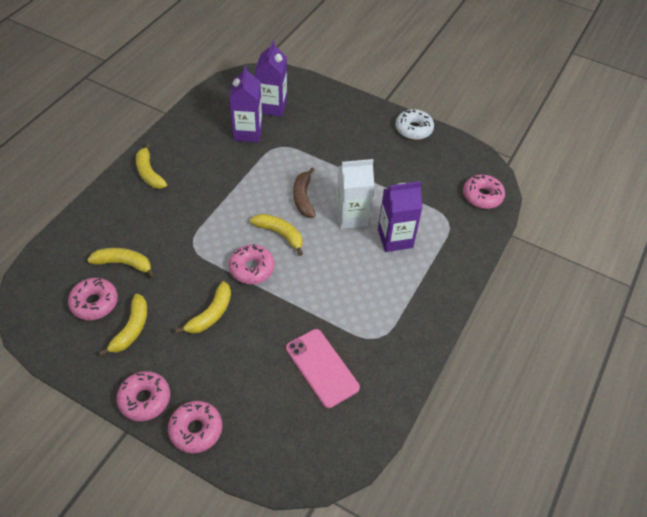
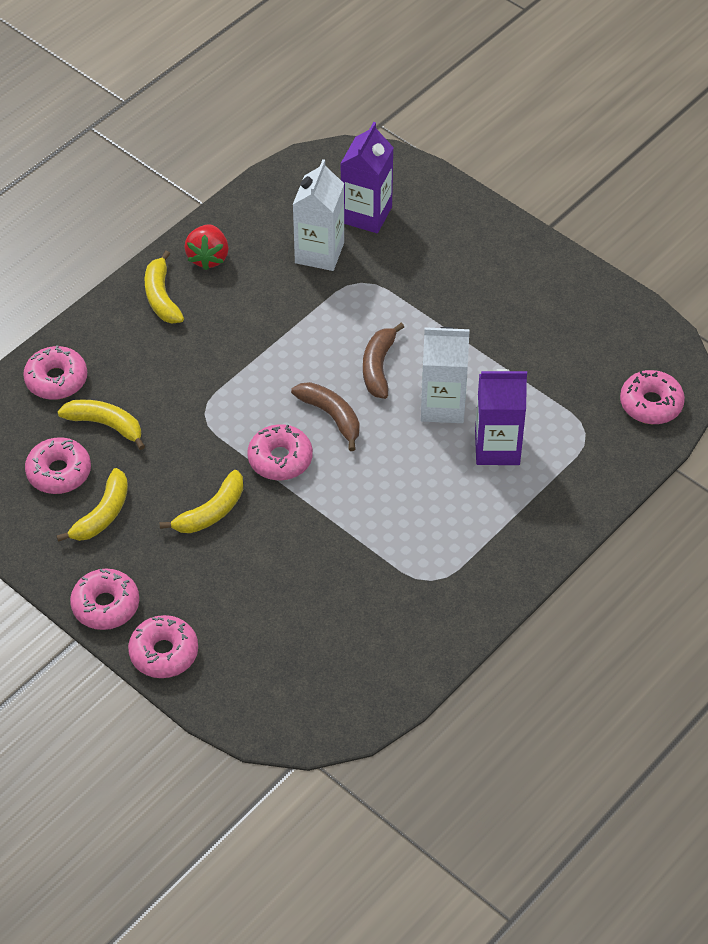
camera: 15 degrees right, 0 degrees up
purple carton [229,66,263,142] -> white carton [293,159,344,271]
yellow banana [250,214,303,256] -> brown banana [291,382,360,451]
pink phone [286,329,360,408] -> none
white donut [395,109,434,140] -> none
none -> pink donut [23,345,87,400]
none -> red strawberry [184,224,229,270]

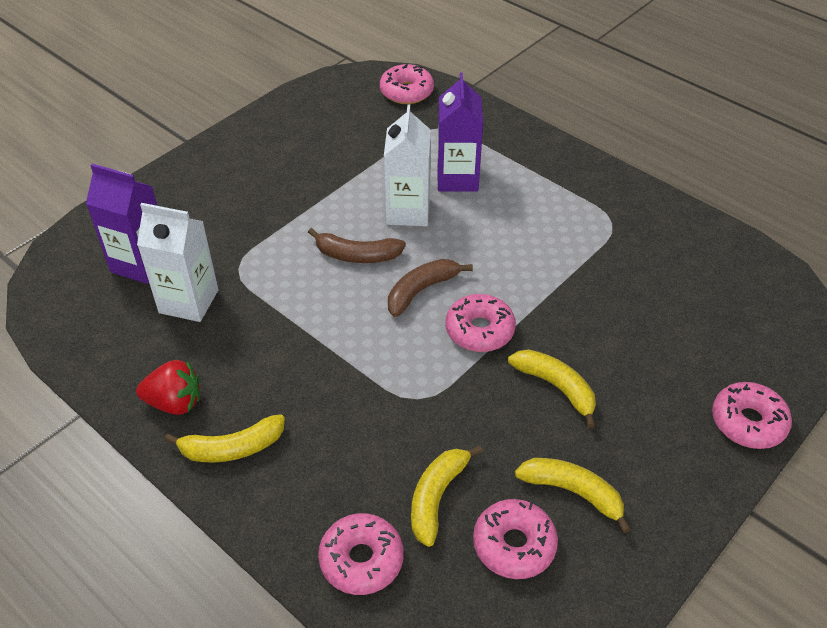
camera: 90 degrees left, 5 degrees down
pink donut [70,569,139,630] -> none

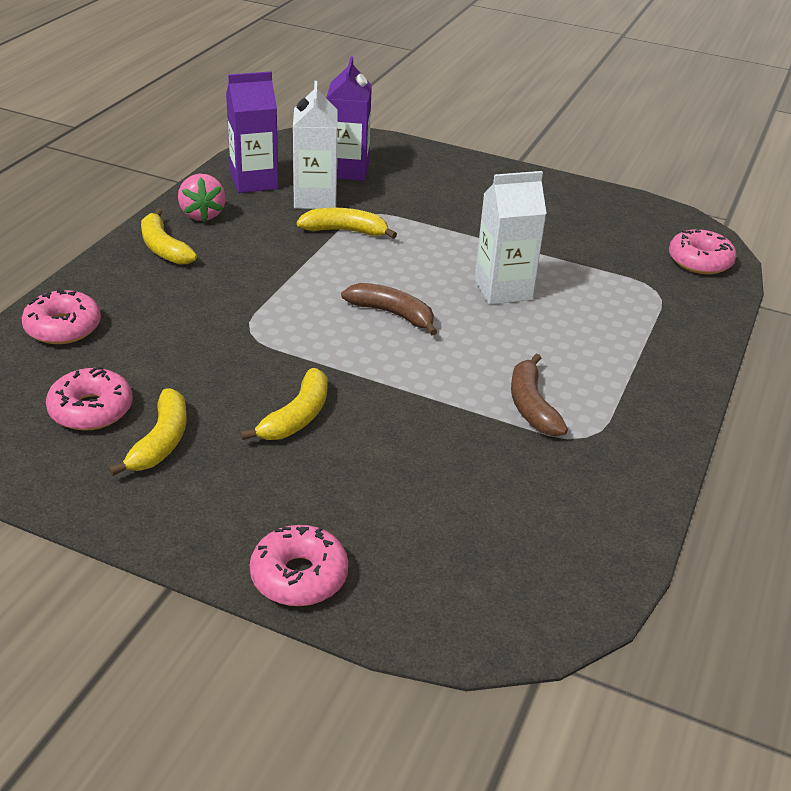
camera: 70 degrees right, 10 degrees down
red strawberry [136,360,200,415] -> pink strawberry [178,174,226,222]
brown banana [308,228,406,263] -> brown banana moved to [511,354,568,436]
yellow banana [411,445,483,547] -> yellow banana moved to [297,208,397,239]
purple carton [437,73,483,192] -> purple carton moved to [226,71,278,193]
pink donut [446,294,516,352] -> none

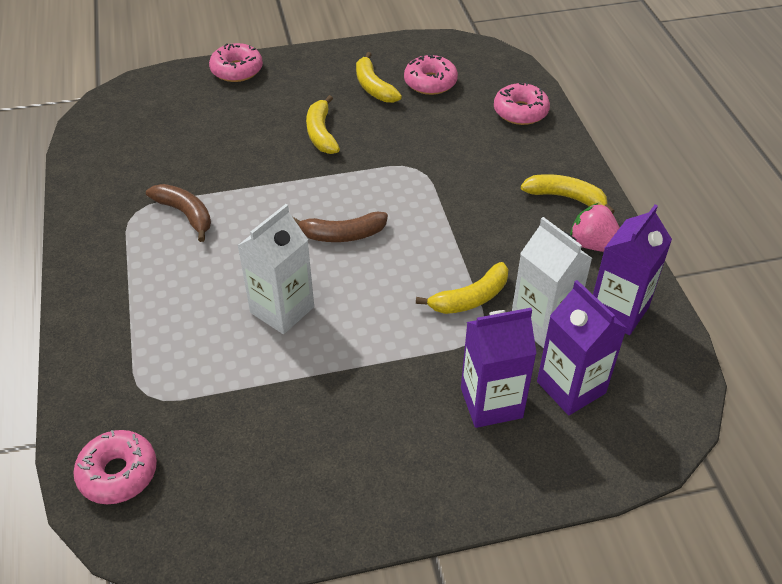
camera: 145 degrees right, 10 degrees up
none -> purple carton [461,308,537,428]

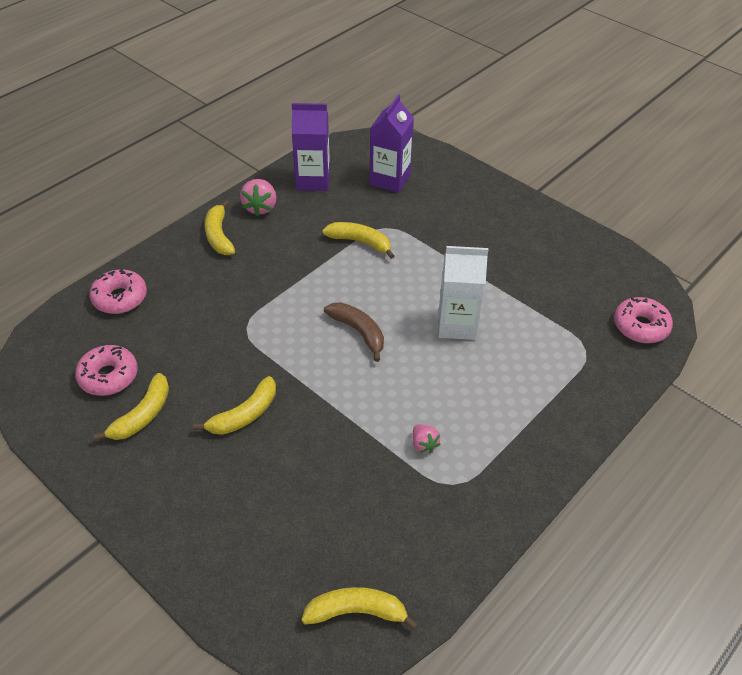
camera: 125 degrees left, 0 degrees up
brown banana [146,184,211,242] -> pink strawberry [412,424,440,454]
pink donut [209,43,263,82] -> none
purple carton [461,308,537,428] -> none
white carton [512,217,593,348] -> none
none -> yellow banana [301,587,418,630]

